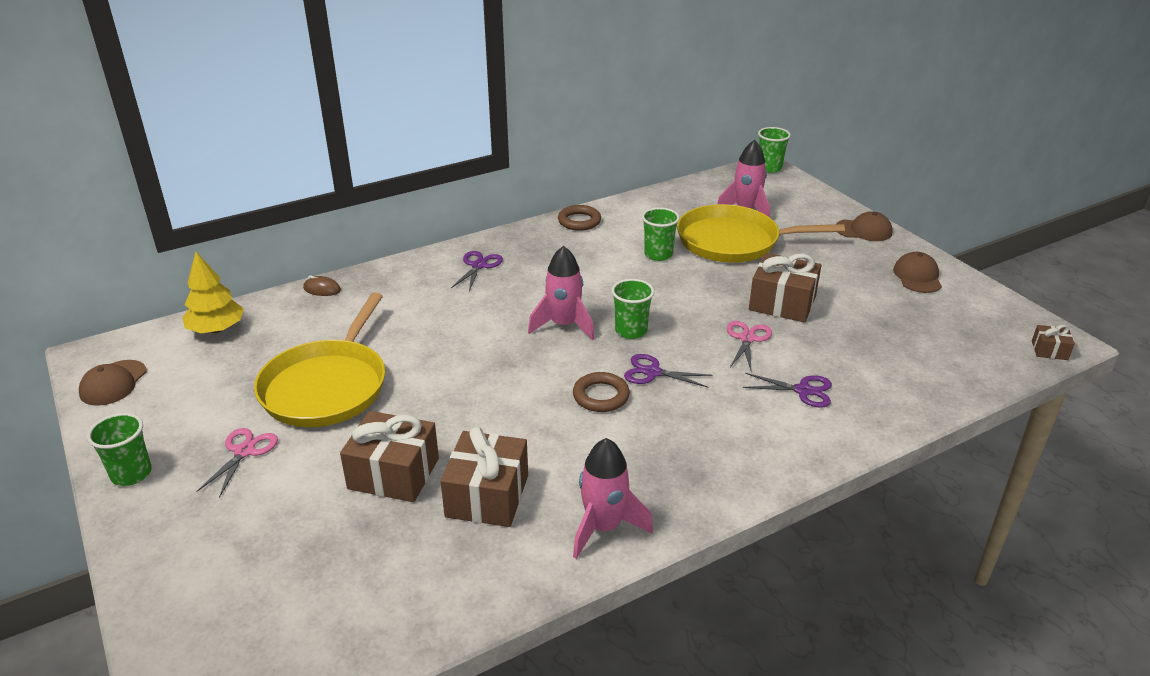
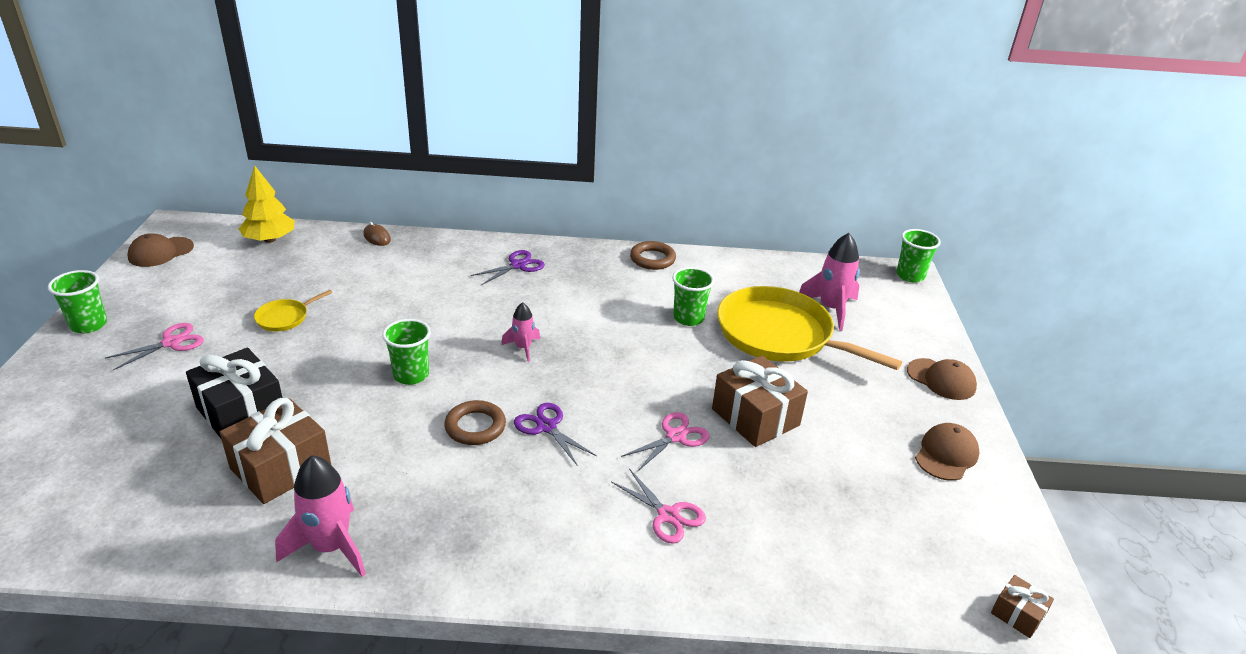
camera: 30 degrees right, 0 degrees up
yellow pan [254,292,385,427] -> yellow pan [254,290,332,331], size x0.42
brown gift [340,411,439,502] -> black gift [186,347,282,438]
pink rocket [528,246,595,340] -> pink rocket [501,302,540,362], size x0.58
green cup [611,279,654,339] -> green cup moved to [382,319,431,385]
purple scissors [743,373,832,408] -> pink scissors [611,469,706,544]

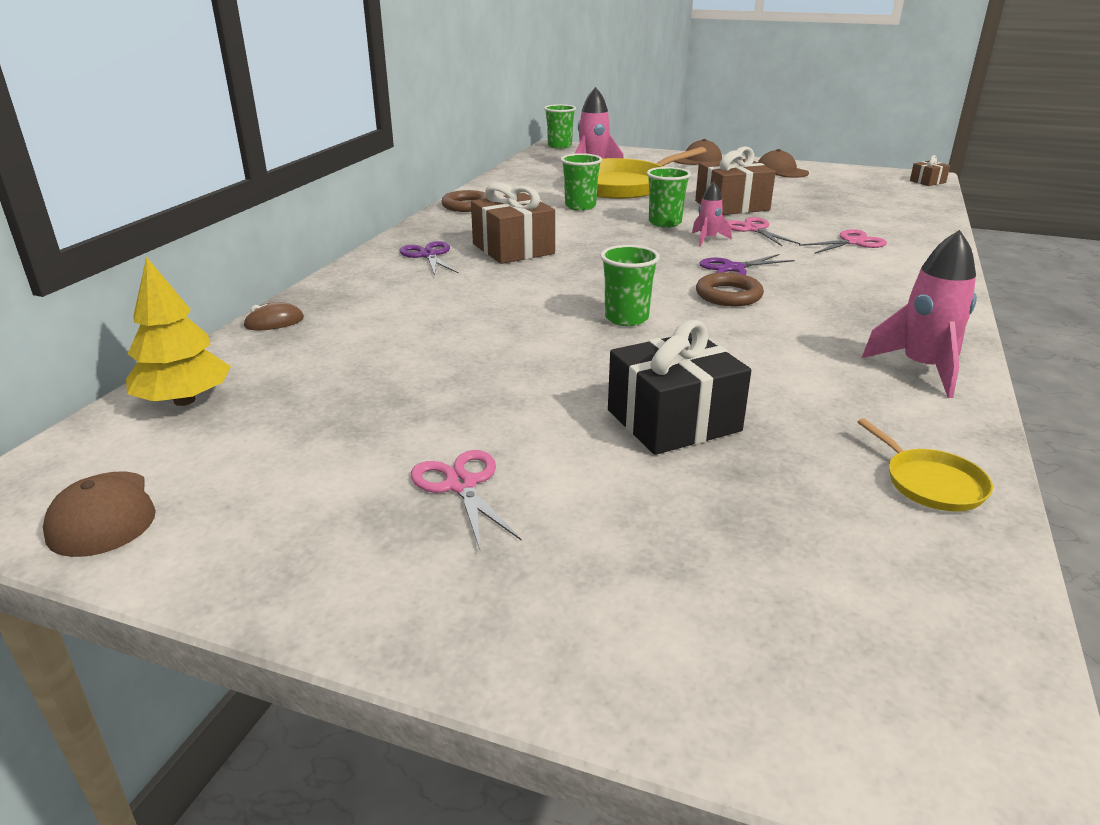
camera: 70 degrees left, 5 degrees down
green cup [48,270,107,333] -> green cup moved to [647,167,691,228]
brown gift [219,398,331,504] -> brown gift moved to [471,182,555,264]
yellow pan [254,290,332,331] -> yellow pan moved to [858,418,993,511]
pink rocket [501,302,540,362] -> pink rocket moved to [692,182,732,247]

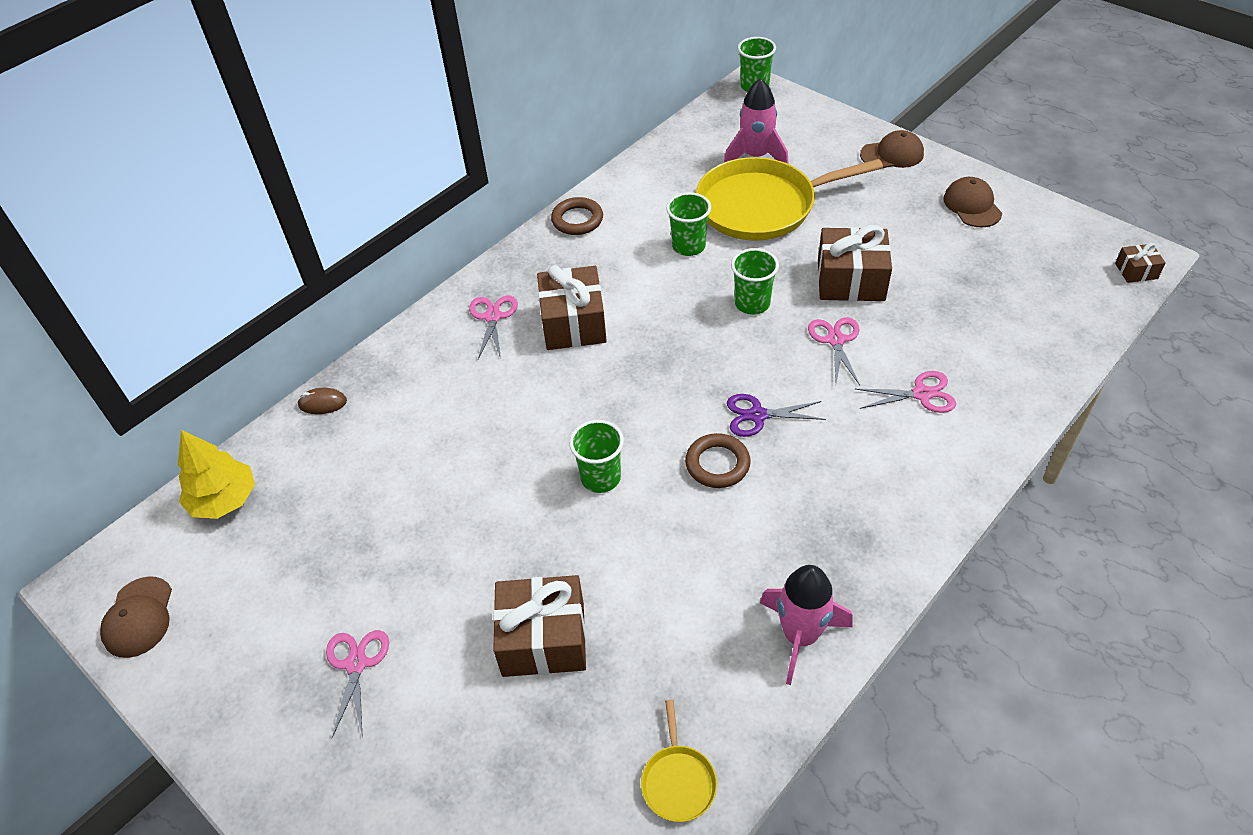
camera: 25 degrees right, 20 degrees up
purple scissors [399,241,459,275] -> pink scissors [469,296,518,359]
black gift [608,320,751,455] -> brown gift [493,575,586,677]
pink rocket [692,182,732,247] -> none

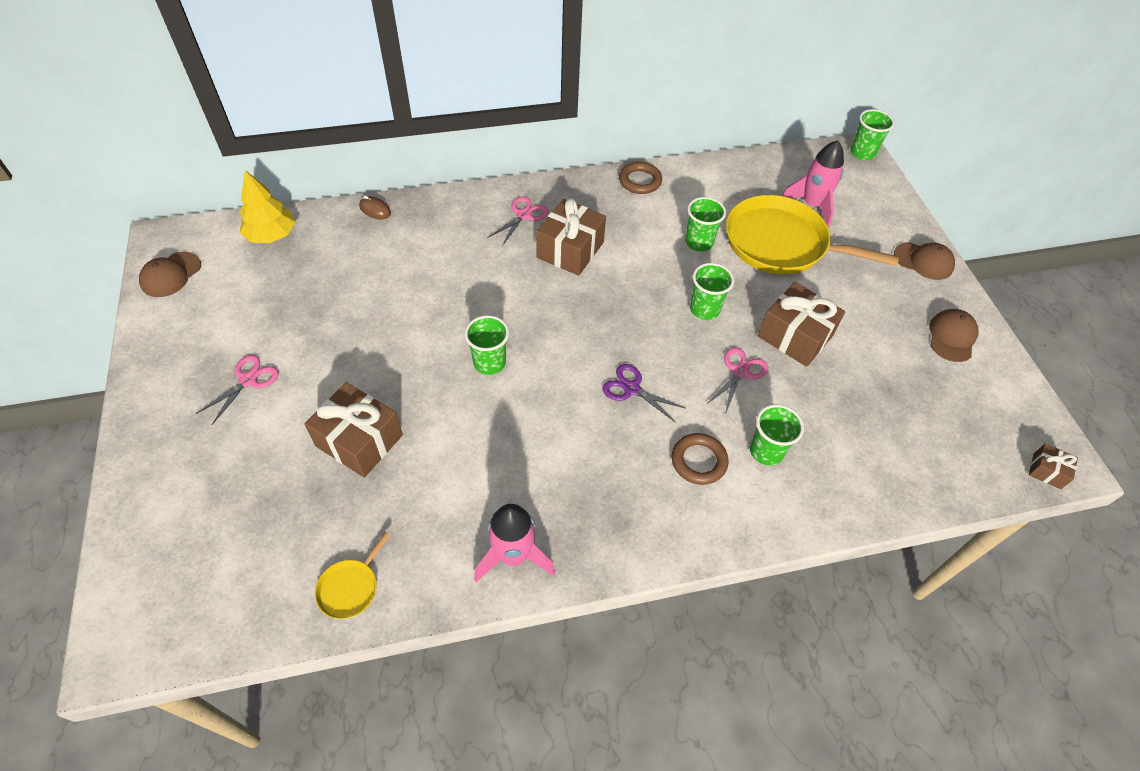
camera: 30 degrees right, 5 degrees up
brown ring [685,433,751,488] -> brown ring moved to [672,433,728,485]
pink scissors [855,371,956,413] -> green cup [750,404,804,466]

